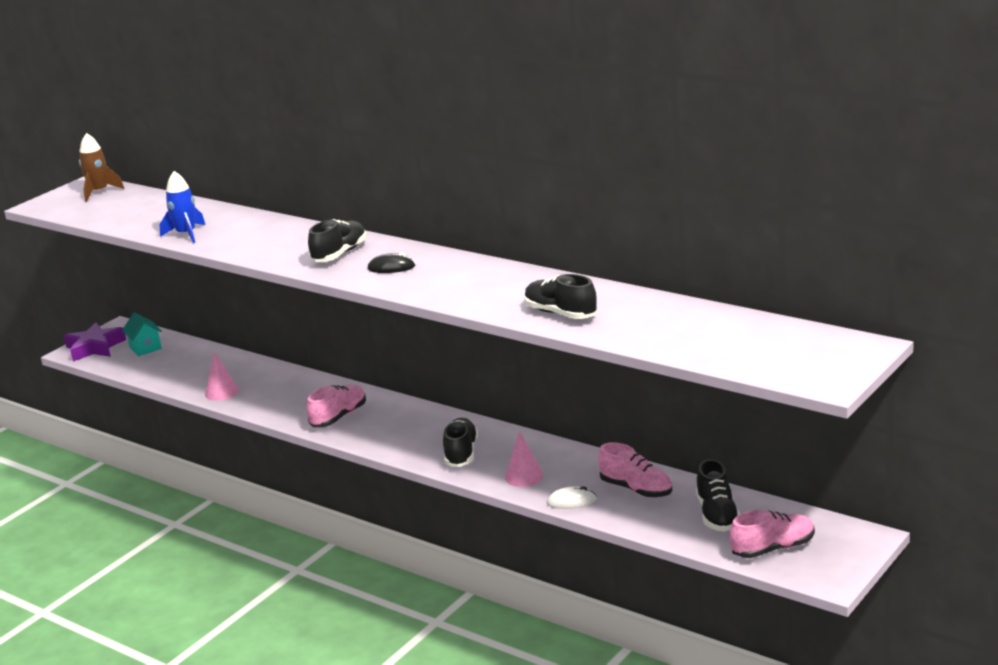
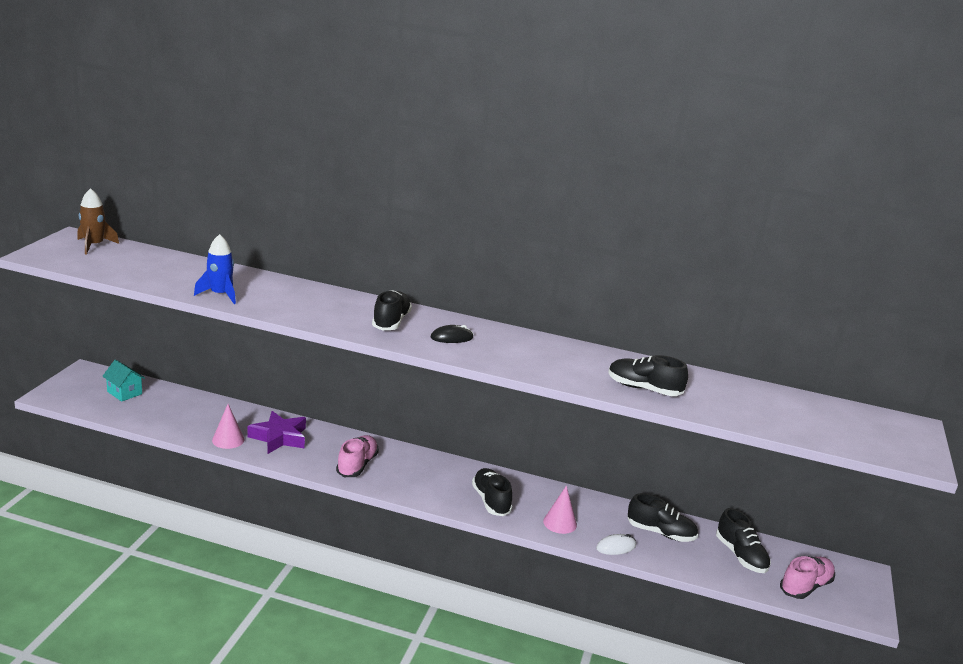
camera: 25 degrees left, 0 degrees up
purple star [64,322,126,362] -> purple star moved to [247,411,306,454]
pink shoe [598,442,672,497] -> black shoe [627,493,698,542]

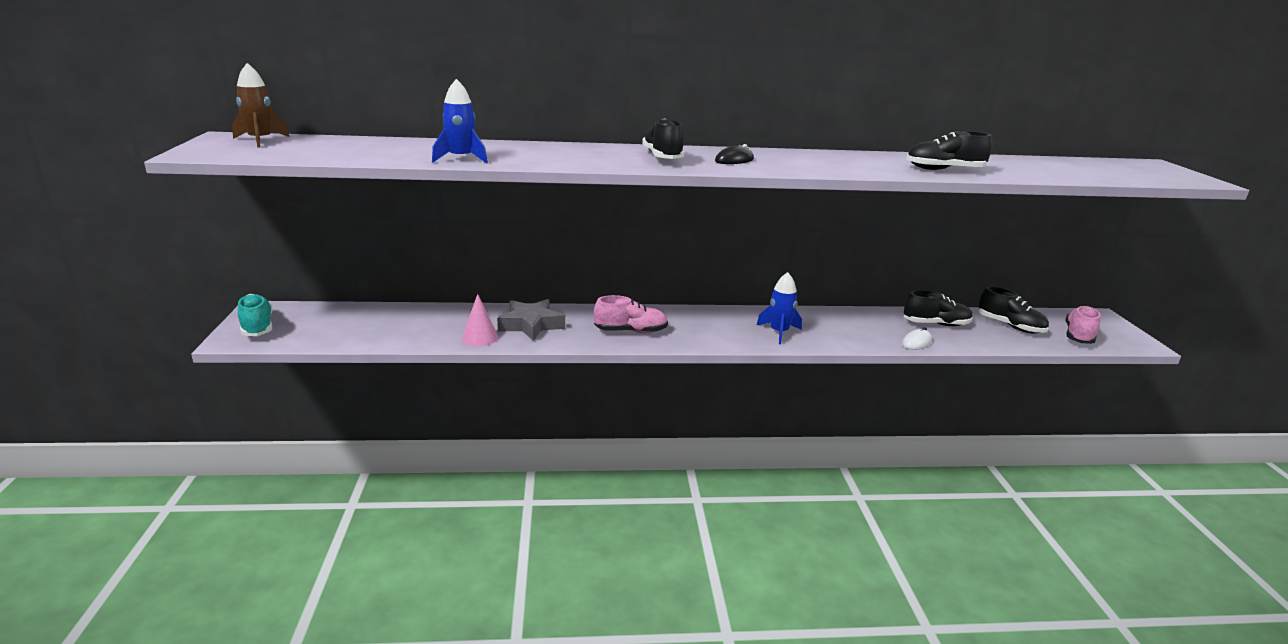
camera: 20 degrees left, 0 degrees up
turquoise house [102,360,145,402] -> none
purple star [247,411,306,454] -> grey star [497,299,565,341]
pink shoe [336,435,379,477] -> pink shoe turned 90 degrees clockwise [594,295,668,333]
black shoe [472,468,512,516] -> blue rocket [757,272,802,344]
pink cone [543,485,577,534] -> none
none -> turquoise shoe [237,294,273,336]

